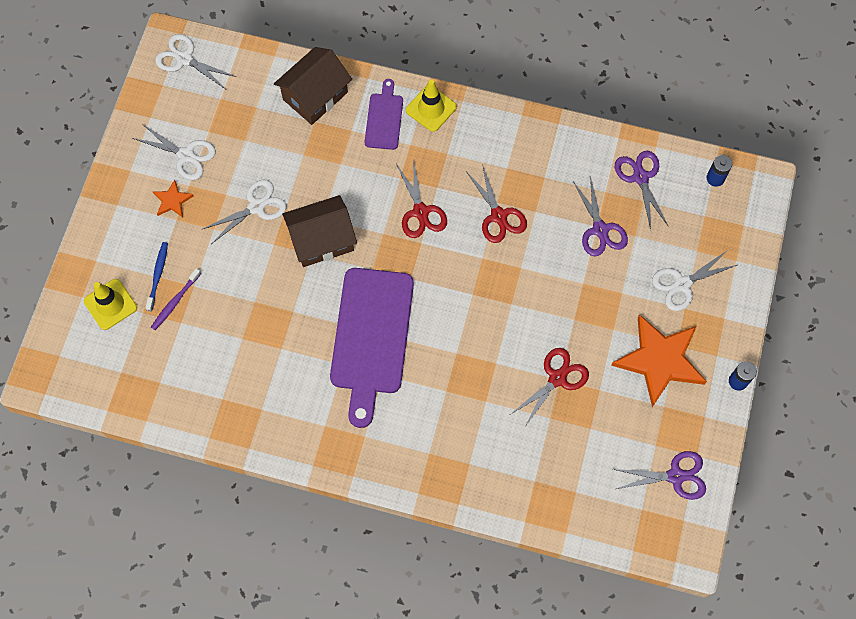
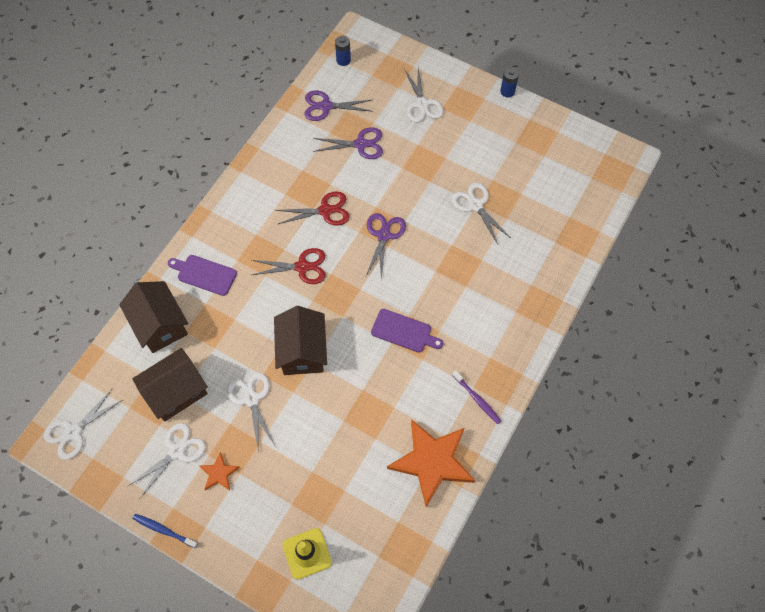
camera: 75 degrees left, 5 degrees down
blue toothbrush [145,242,168,311] -> blue toothbrush moved to [132,514,198,548]
purple toothbrush [151,268,201,330] -> purple toothbrush moved to [452,370,501,424]
purple cutting board [330,268,414,428] -> purple cutting board [371,309,443,353], size x0.50
yellow traffic cone [406,79,457,132] -> none
red scissors [511,348,589,428] -> white scissors [451,182,511,244]
orange star [611,314,707,407] -> orange star moved to [387,419,475,507]
purple scissors [613,451,706,500] -> purple scissors moved to [366,213,406,279]
none -> brown house [132,348,208,422]

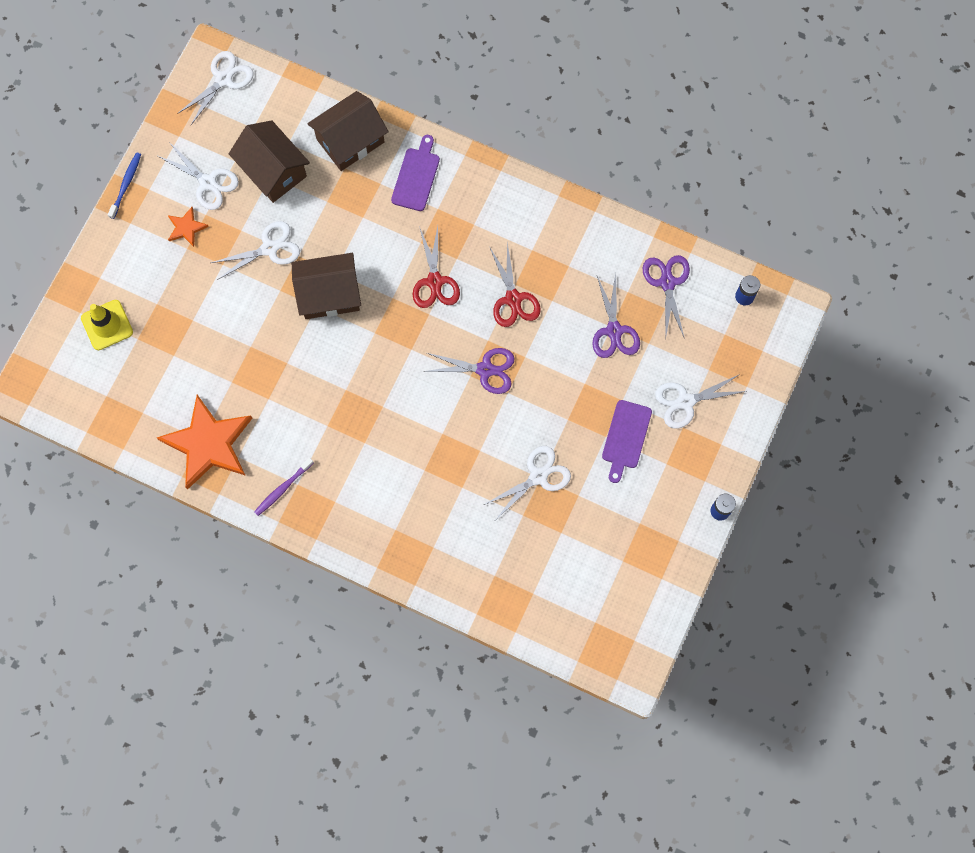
camera: 85 degrees right, 10 degrees up
white scissors [44,388,123,460] -> white scissors turned 90 degrees clockwise [177,51,254,125]
purple cutting board [371,309,443,353] -> purple cutting board moved to [602,400,652,483]

